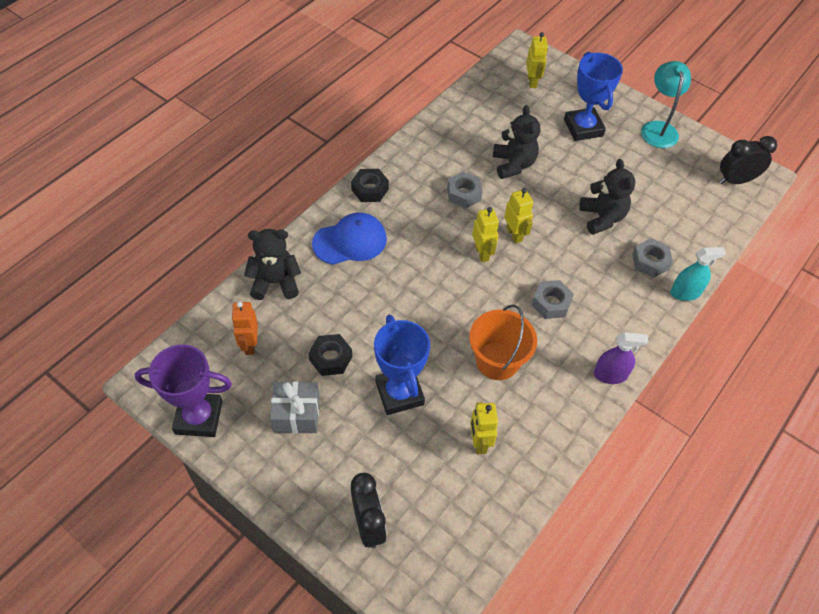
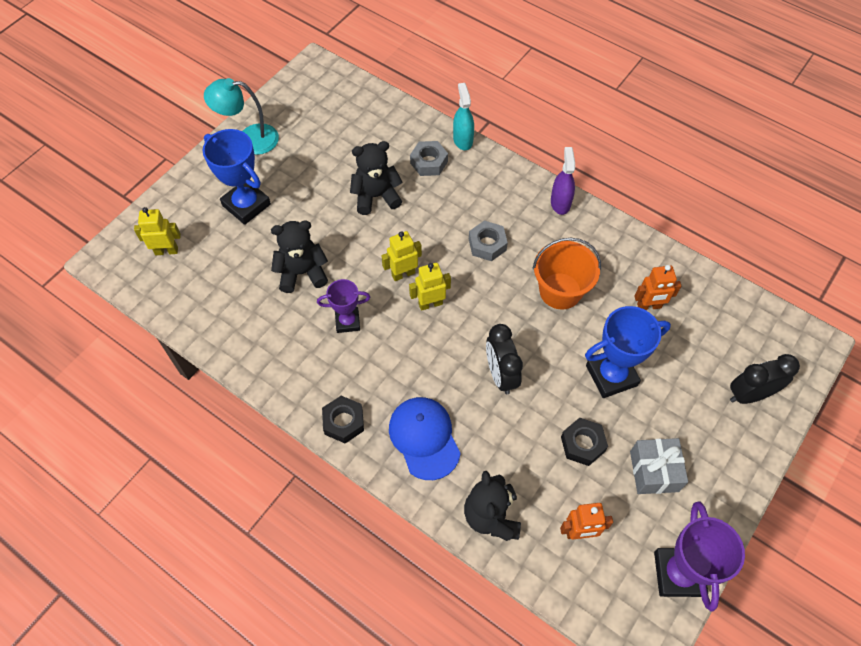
camera: 90 degrees left, 5 degrees up
grey nut [447,172,482,208] -> purple trophy [317,279,370,333]
yellow robot [470,402,498,454] -> orange robot [634,265,681,310]
blue trophy [564,52,623,141] -> blue trophy turned 60 degrees clockwise [203,129,271,225]
black clock [719,136,777,184] -> black clock moved to [486,324,523,394]

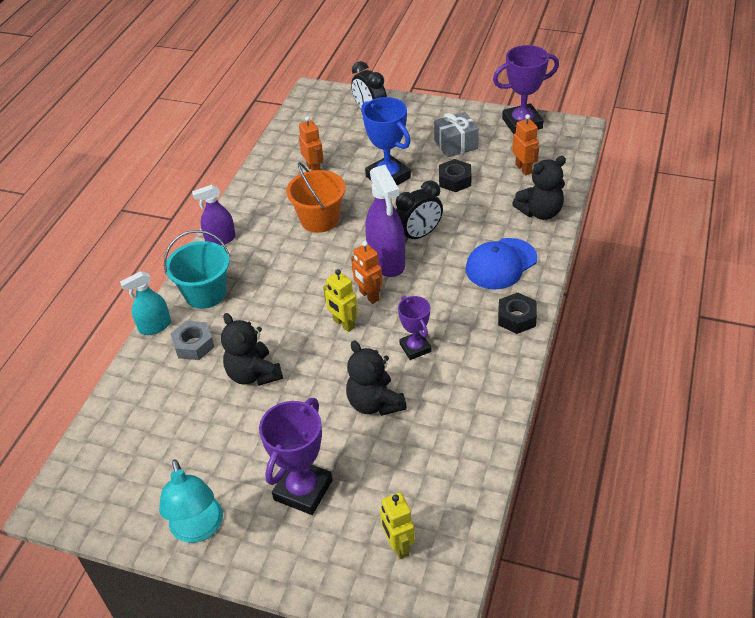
camera: 105 degrees left, 15 degrees down
blue trophy [203,129,271,225] -> purple trophy [259,398,332,515]
yellow robot [409,263,451,311] -> orange robot [351,241,383,304]
grey nut [469,220,508,261] -> none
none -> turquoise bucket [164,230,230,309]
none -> purple spray bottle [365,165,405,277]

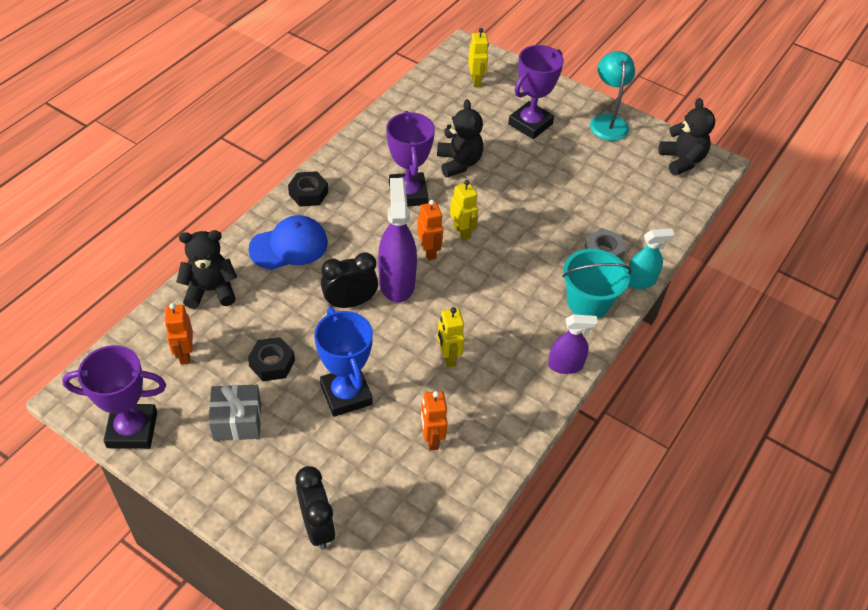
camera: 170 degrees left, 5 degrees up
black teddy bear [221,313,283,386] -> black teddy bear moved to [659,98,715,175]
orange bucket [286,162,346,233] -> yellow robot [437,307,465,368]
purple trophy [398,296,431,360] -> purple trophy [386,111,435,207], size x1.63

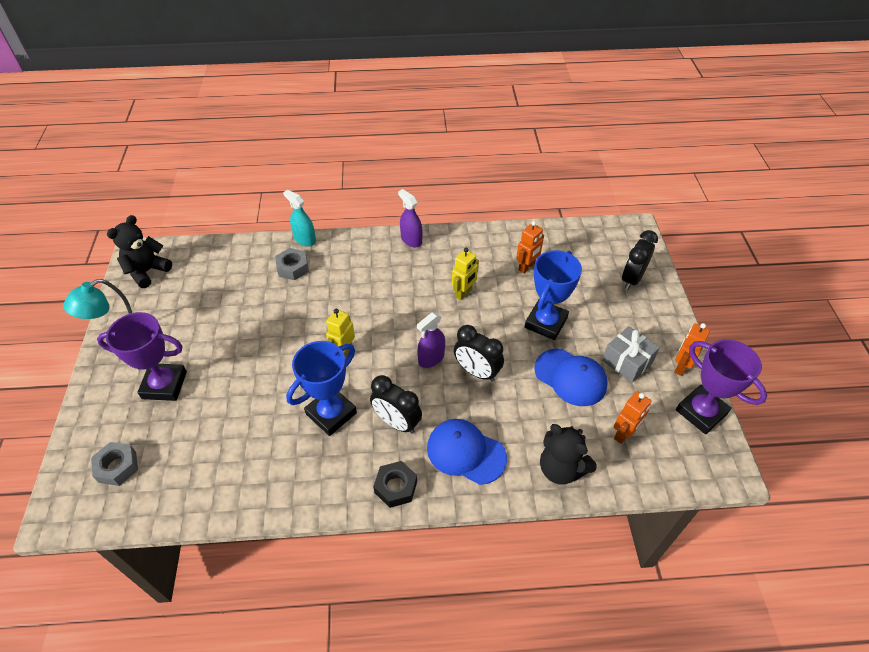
camera: 125 degrees left, 0 degrees up
black nut [248,337,295,381] -> blue cap [534,349,608,406]
purple spray bottle [378,178,417,303] -> purple spray bottle [417,312,445,368], size x0.61
purple trophy [386,111,435,207] -> blue trophy [286,341,357,436]
orange robot [417,200,443,261] -> orange robot moved to [674,323,710,376]
black teddy bear [437,99,483,177] -> none
yellow robot [468,28,489,87] -> grey nut [91,442,138,486]
turquoise bucket [562,249,631,319] -> none
none -> black clock [370,375,422,434]

